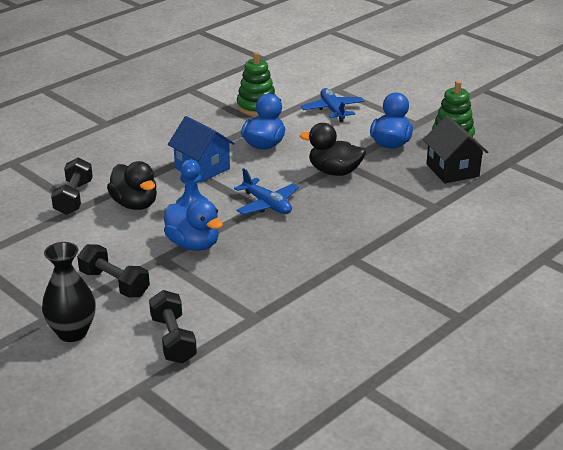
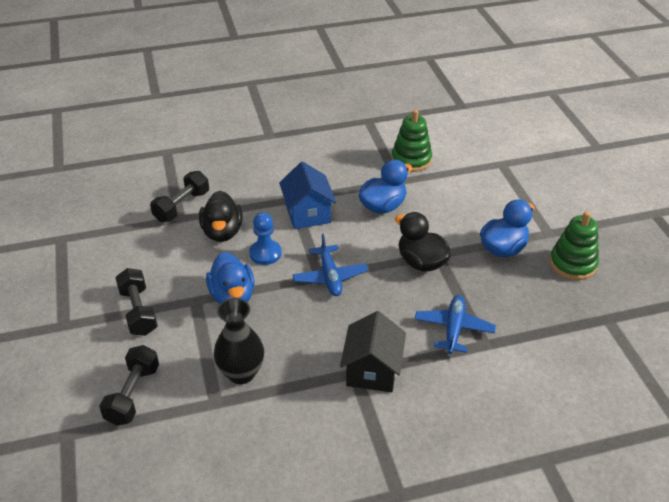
camera: 30 degrees right, 10 degrees up
black vase [42,242,96,342] -> black vase moved to [214,298,264,384]
blue plane [301,88,364,122] -> blue plane moved to [415,295,496,354]
black house [423,116,488,183] -> black house moved to [340,311,406,392]

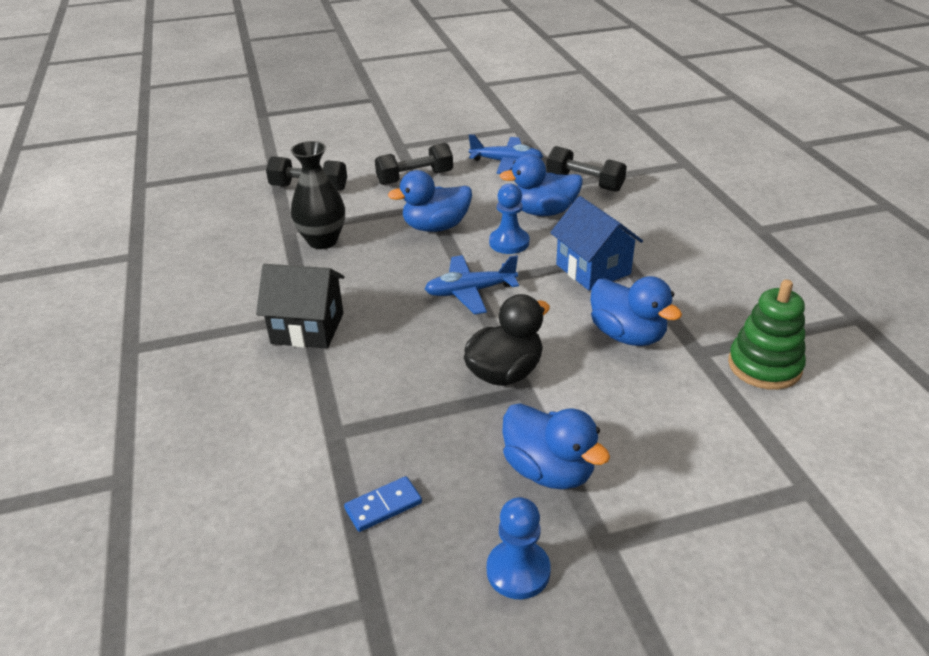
camera: 90 degrees right, 5 degrees down
black duck [199,191,243,242] -> blue duck [499,154,583,216]
blue house [279,162,336,229] -> blue house turned 75 degrees clockwise [550,196,643,291]
blue plane [415,295,496,354] -> blue plane moved to [469,134,543,174]
green stacking toy [550,211,599,280] -> blue pawn [487,497,551,599]
none -> blue domino [344,476,422,532]

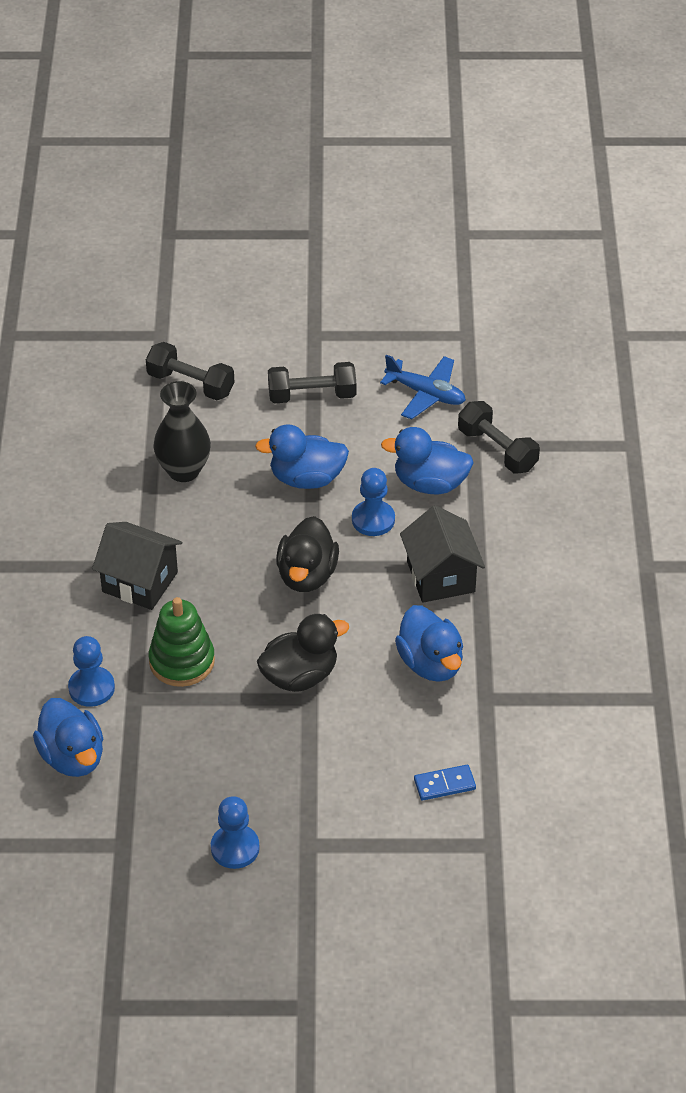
camera: 15 degrees right, 10 degrees up
blue domino [344,476,422,532] -> blue domino moved to [414,765,476,801]
blue plane [425,255,519,315] -> black duck [276,516,339,592]
blue duck [502,403,610,489] -> blue duck moved to [33,698,103,777]
blue house [550,196,643,291] -> black house [400,505,485,603]
green stacking toy [728,279,806,390] -> green stacking toy moved to [149,597,215,687]
none -> blue pawn [68,636,115,707]

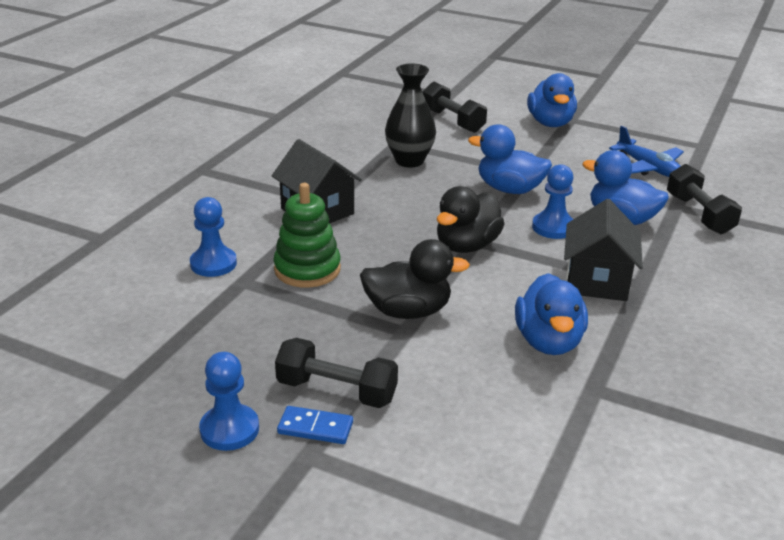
camera: 25 degrees right, 15 degrees down
blue duck [33,698,103,777] -> blue duck moved to [527,73,577,127]
black dumbbell [268,362,356,404] -> black dumbbell moved to [275,338,398,408]
blue domino [414,765,476,801] -> blue domino moved to [277,406,353,444]

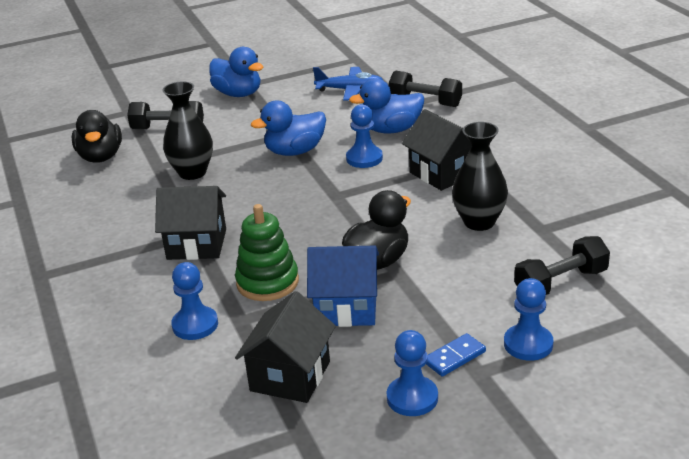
camera: 45 degrees left, 0 degrees up
black dumbbell [275,338,398,408] -> black dumbbell moved to [514,236,610,295]
black duck [437,186,505,253] -> black duck moved to [72,110,122,163]
blue duck [515,273,588,355] -> black vase [452,122,508,231]
none -> black house [235,291,336,403]
none -> blue house [307,246,379,327]
none -> blue pawn [504,278,553,361]

